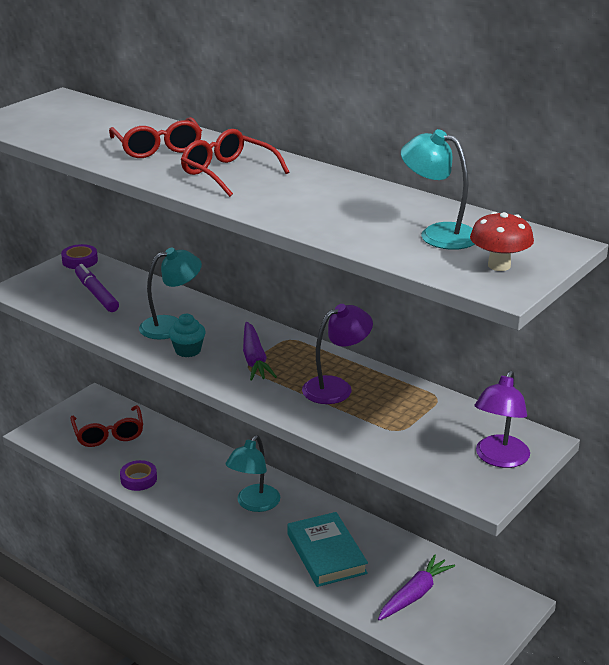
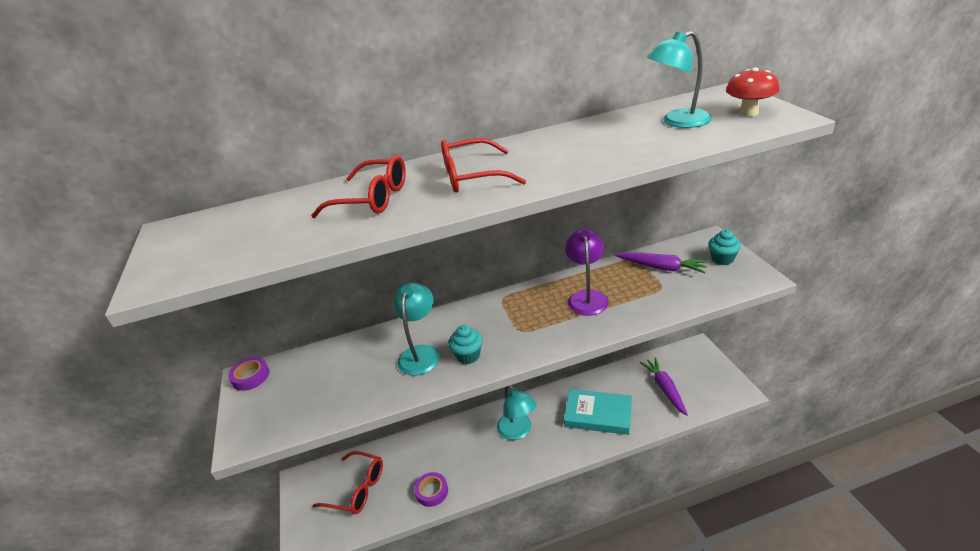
camera: 50 degrees left, 5 degrees up
purple marker [75,264,119,312] -> none
purple carrot [243,322,277,381] -> purple carrot moved to [615,252,708,273]
purple lamp [474,371,530,468] -> turquoise cupcake [708,229,741,265]

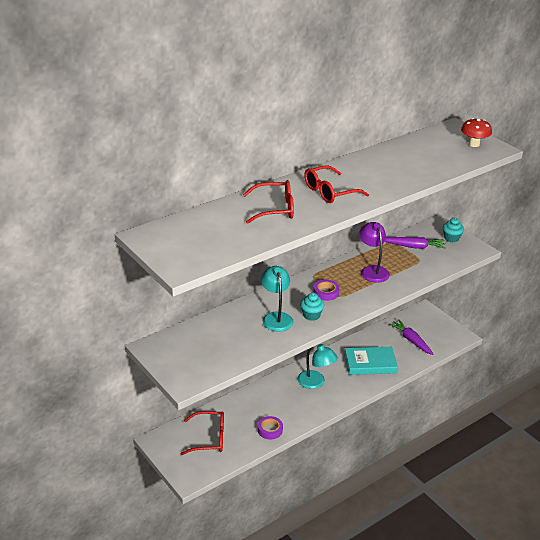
camera: 25 degrees left, 0 degrees up
purple tape [228,357,269,391] -> purple tape moved to [313,280,339,301]
turquoise lamp [647,31,712,128] -> none

